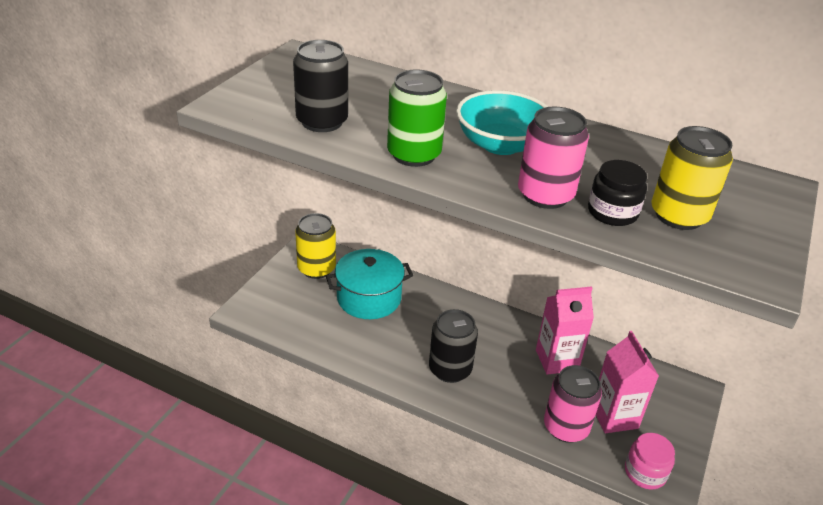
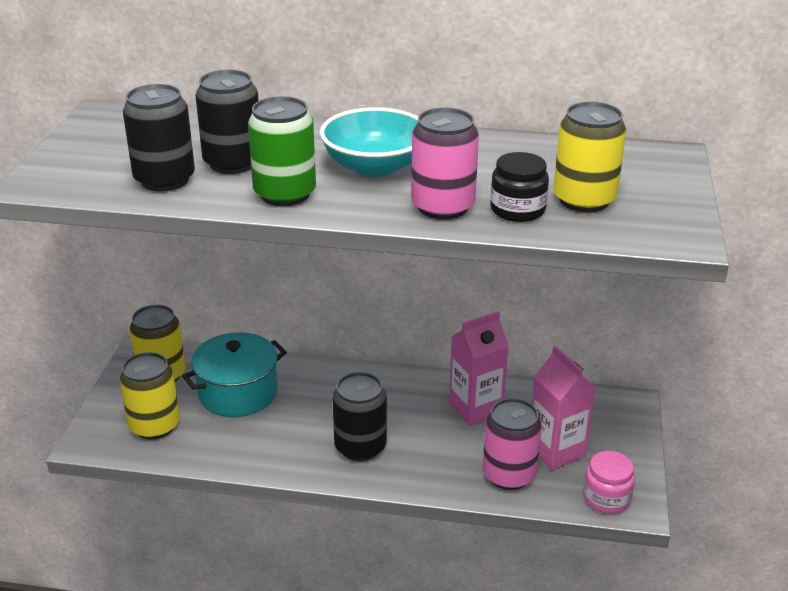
camera: 15 degrees left, 5 degrees down
none -> yellow can [120,352,180,439]
none -> black can [195,70,259,174]

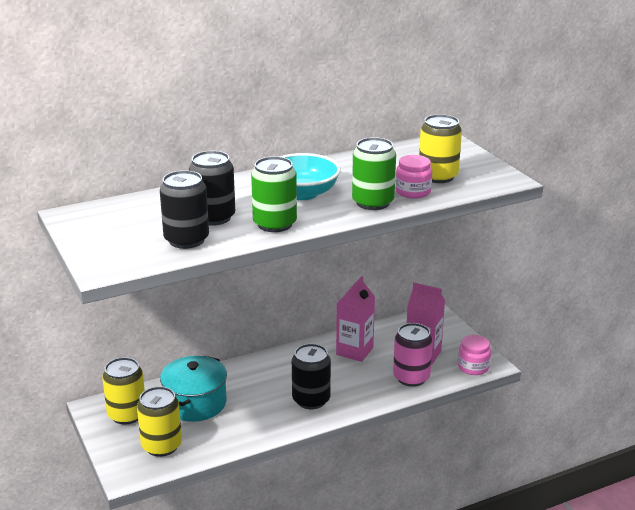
camera: 35 degrees left, 5 degrees down
pink can [411,108,479,220] -> green can [352,137,396,210]
black jar [490,152,549,222] -> pink jar [395,155,432,199]

